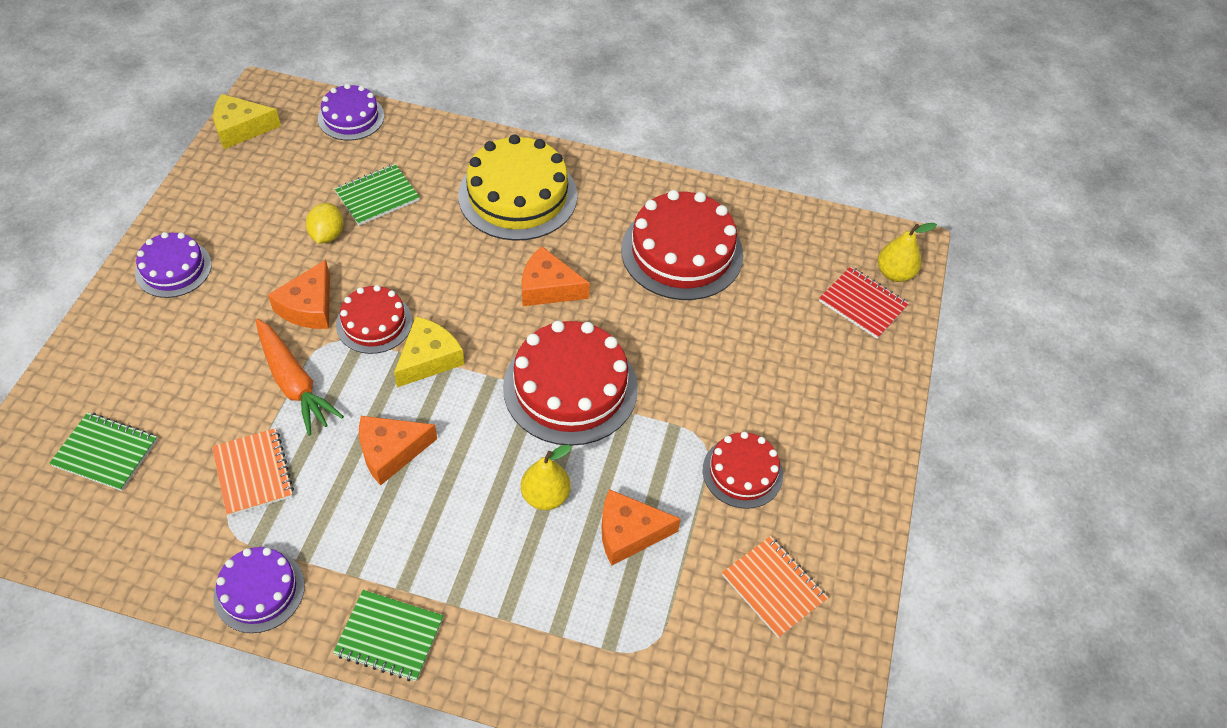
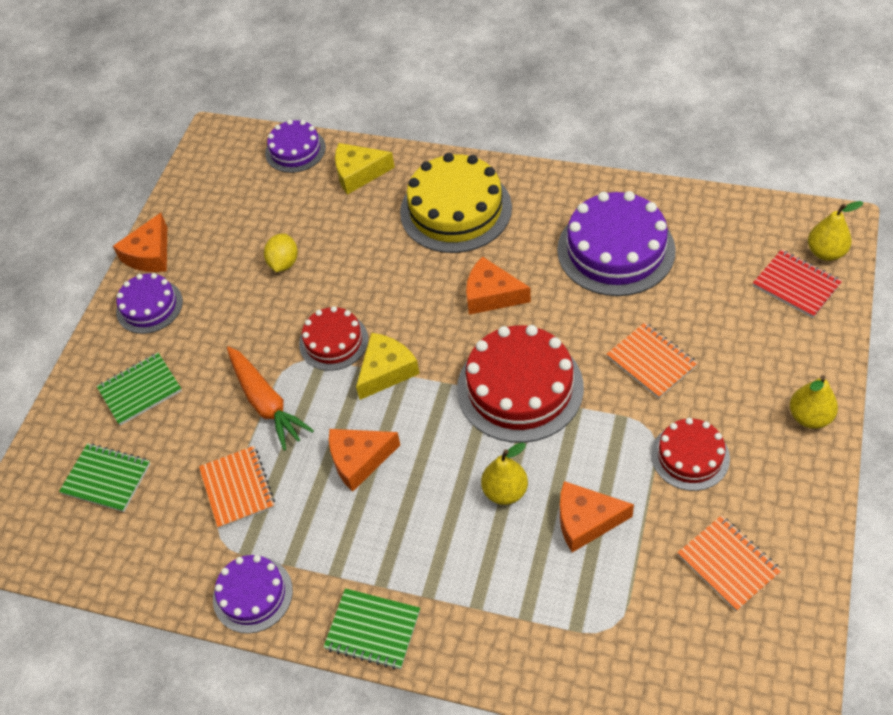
camera: 10 degrees right, 0 degrees up
yellow cheese [213,94,281,149] -> yellow cheese moved to [335,143,395,195]
orange cheese [268,260,330,329] -> orange cheese moved to [113,213,167,272]
green notebook [334,164,420,225] -> green notebook moved to [97,353,182,426]
red cake [621,190,743,300] -> purple cake [557,191,676,296]
none -> orange notebook [606,322,698,399]
none -> yellow pear [790,375,838,429]

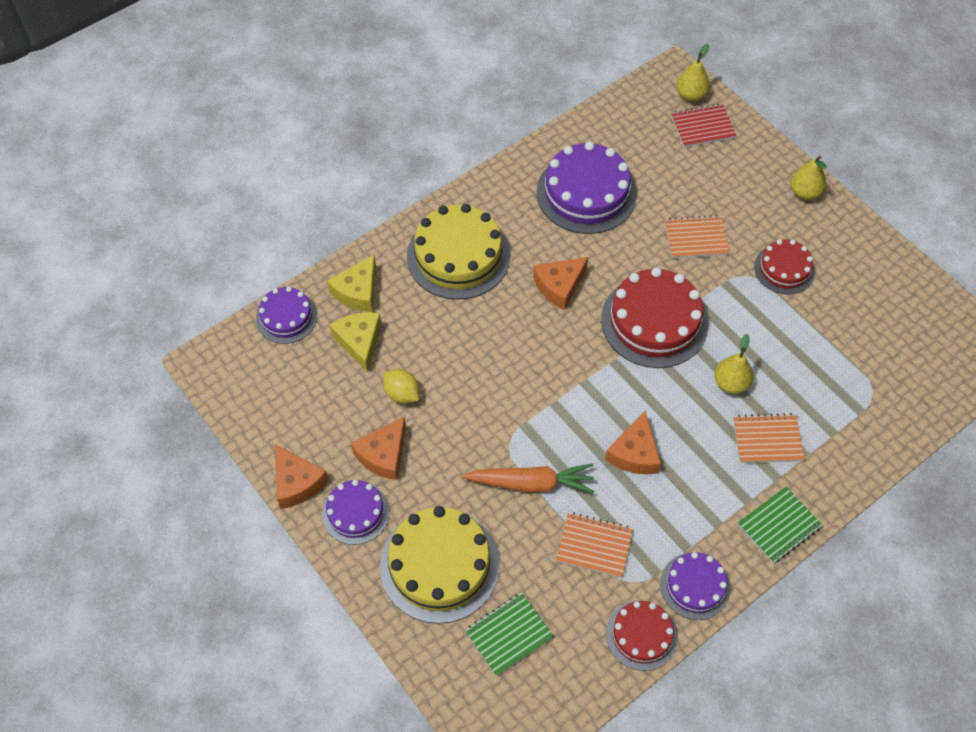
camera: 60 degrees left, 5 degrees up
green notebook [97,353,182,426] -> yellow cake [380,506,500,624]
red cake [299,306,368,371] -> red cake moved to [606,601,678,671]
yellow cheese [356,333,419,400] -> yellow cheese moved to [329,312,382,372]
orange cheese [560,481,634,553] -> orange cheese moved to [351,416,406,480]
orange notebook [677,515,782,612] -> orange notebook moved to [733,413,805,463]

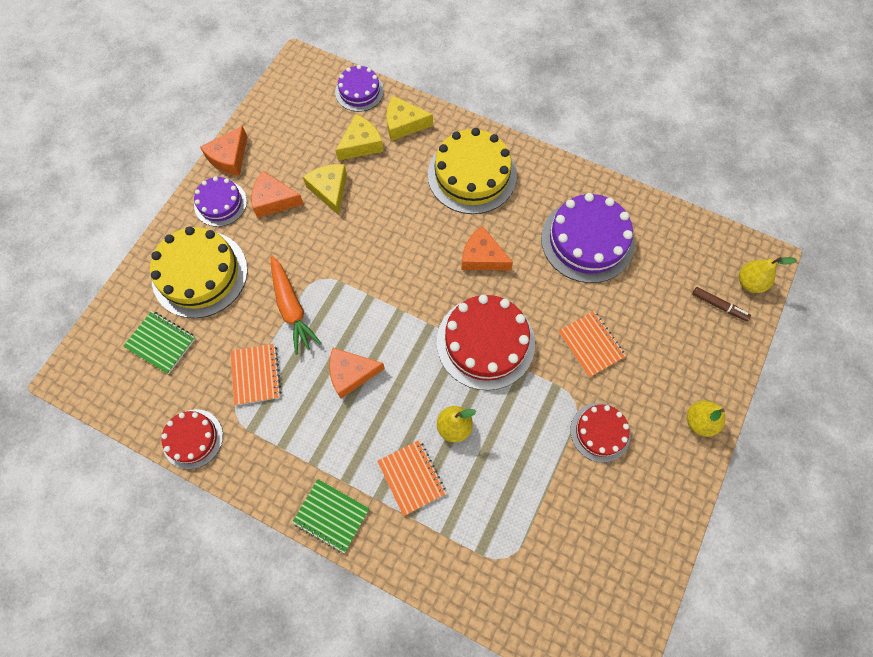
camera: 65 degrees right, 10 degrees up
yellow lemon [383,369,419,404] -> yellow cheese [303,164,347,215]
purple cake [660,552,730,620] -> none
red notebook [671,104,736,147] -> brown marker [692,287,751,321]

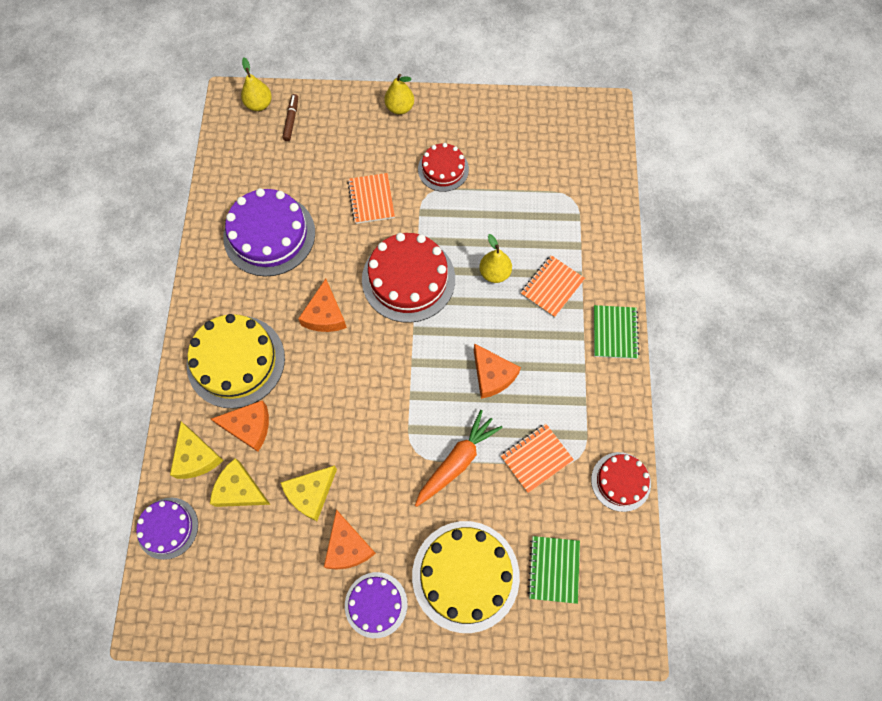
camera: 115 degrees left, 0 degrees up
orange cheese [200,126,247,176] -> orange cheese moved to [211,400,269,452]
orange notebook [558,311,626,378] -> orange notebook turned 45 degrees counterclockwise [347,173,395,224]

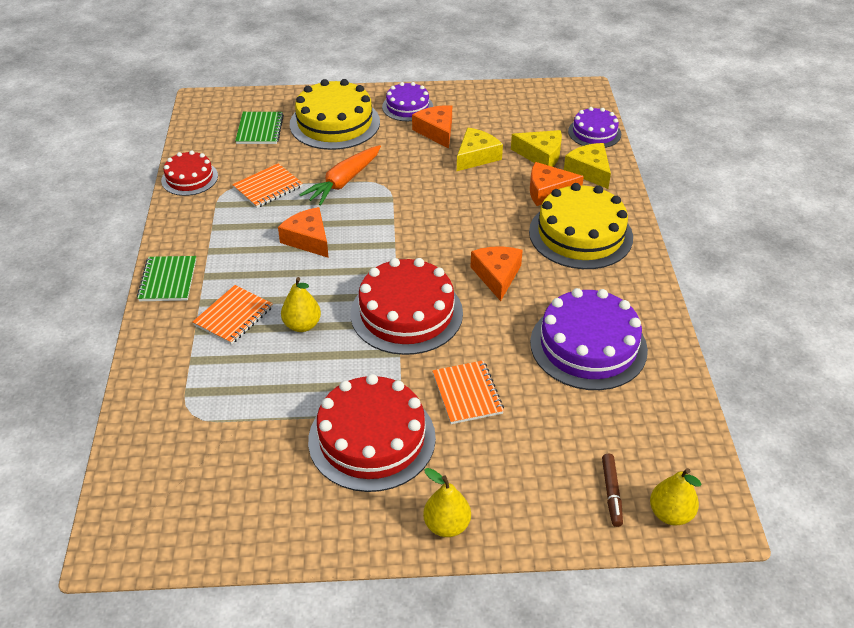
camera: 175 degrees right, 25 degrees down
red cake [418,143,469,192] -> red cake [308,374,436,492], size x1.73

